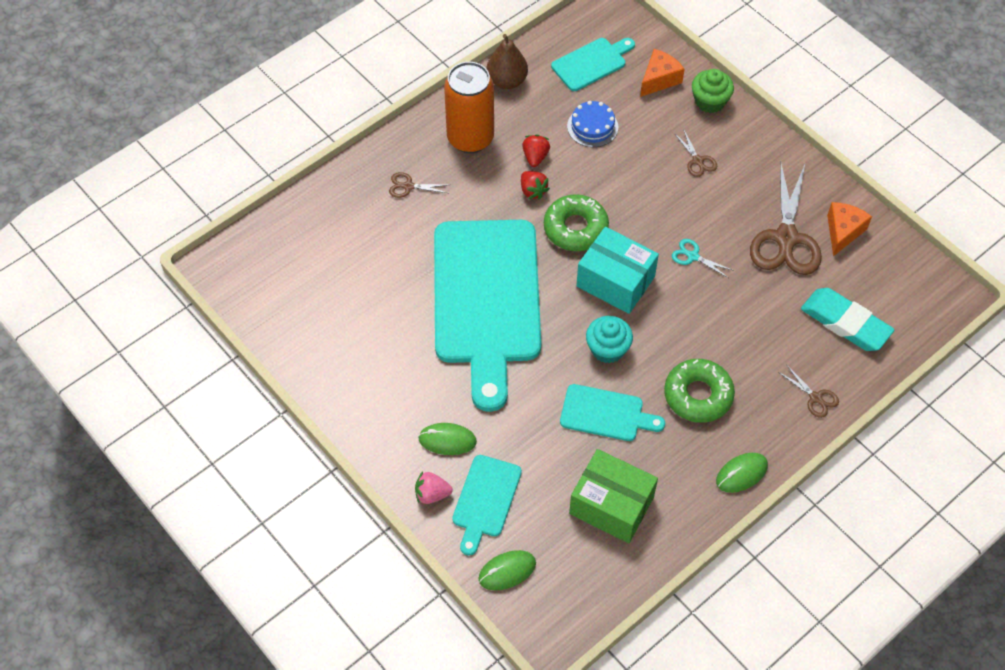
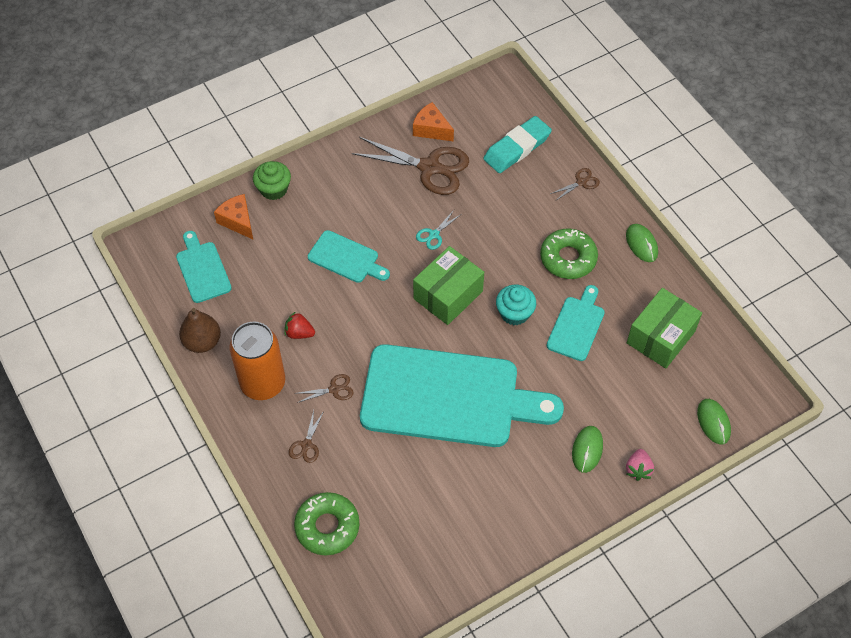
camera: 80 degrees left, 0 degrees up
turquoise cutting board [452,455,522,556] -> turquoise cutting board moved to [308,230,390,283]
red strawberry [521,171,550,200] -> none
green donut [544,194,609,251] -> green donut moved to [294,492,360,555]
blue cake [567,101,618,147] -> none
turquoise box [576,227,659,314] -> green box [413,246,484,325]
brown scissors [674,130,717,177] -> brown scissors moved to [295,374,354,403]

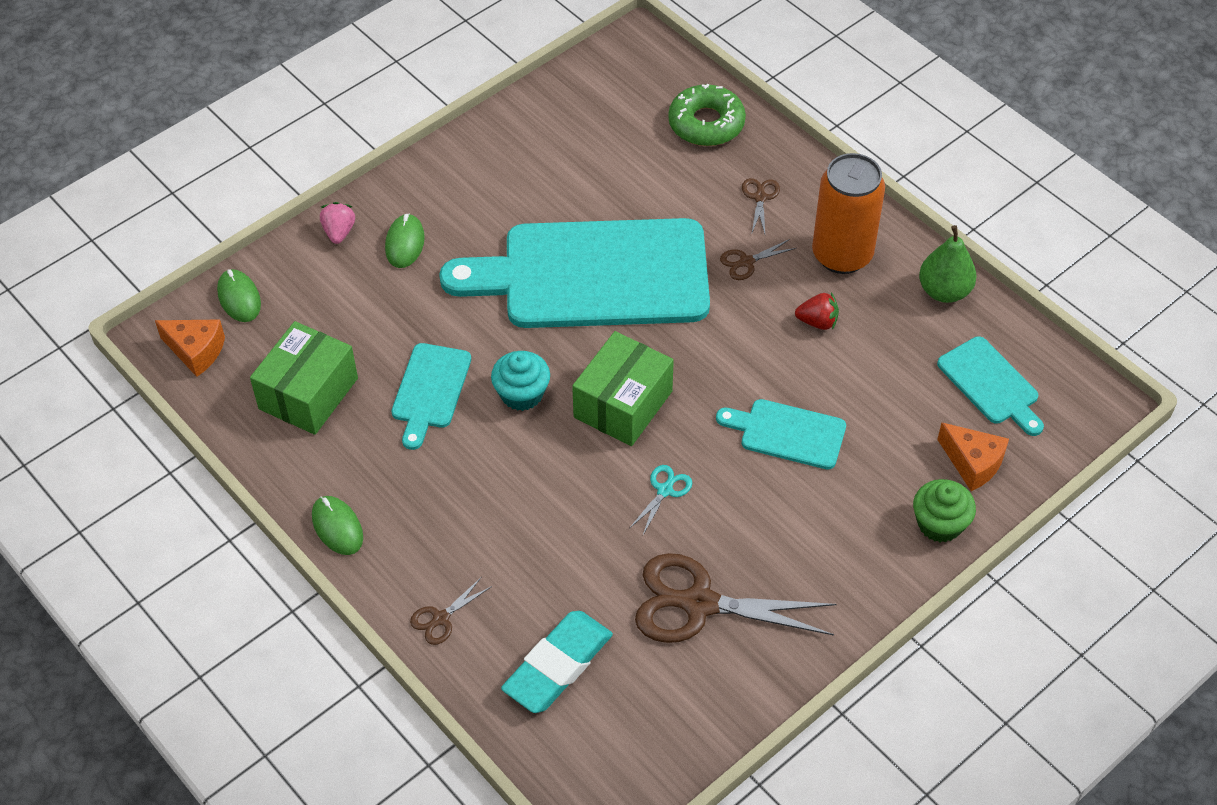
camera: 170 degrees right, 5 degrees down
brown pear [179,308,221,353] -> green pear [919,225,977,303]
orange cheese [413,102,454,142] -> orange cheese moved to [155,319,225,377]
green donut [540,229,598,279] -> none

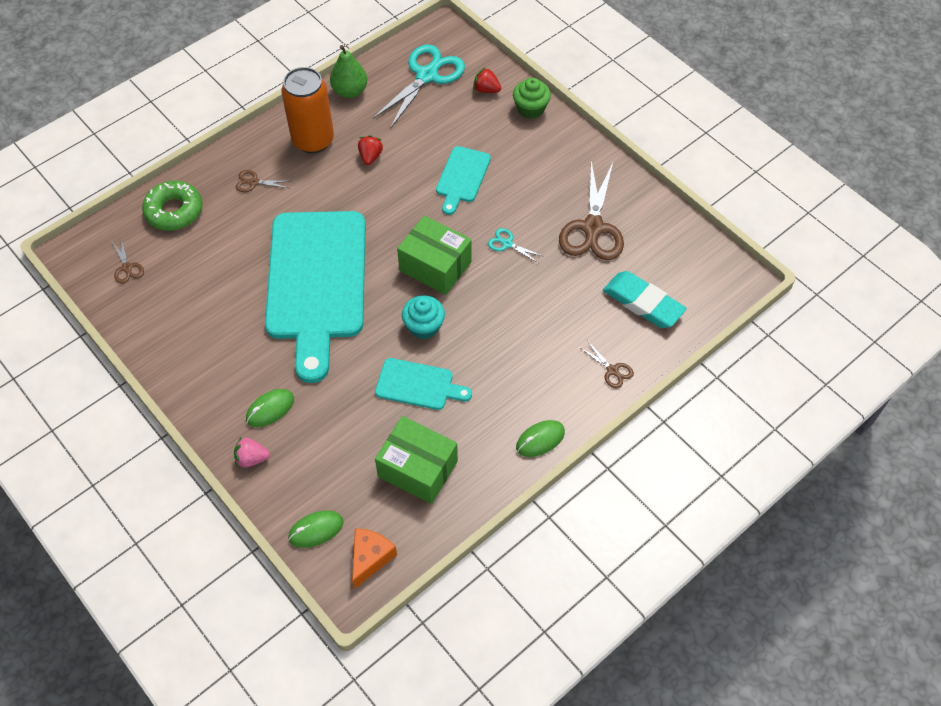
camera: 90 degrees left, 5 degrees up
green mouse [385,214,425,268] -> green mouse turned 45 degrees counterclockwise [246,389,294,427]
brown scissors [720,239,796,280] -> brown scissors moved to [111,238,144,284]
turquoise cutting board [937,336,1044,436] -> turquoise scissors [372,44,465,129]
orange cheese [937,423,1009,491] -> red strawberry [473,67,501,93]

